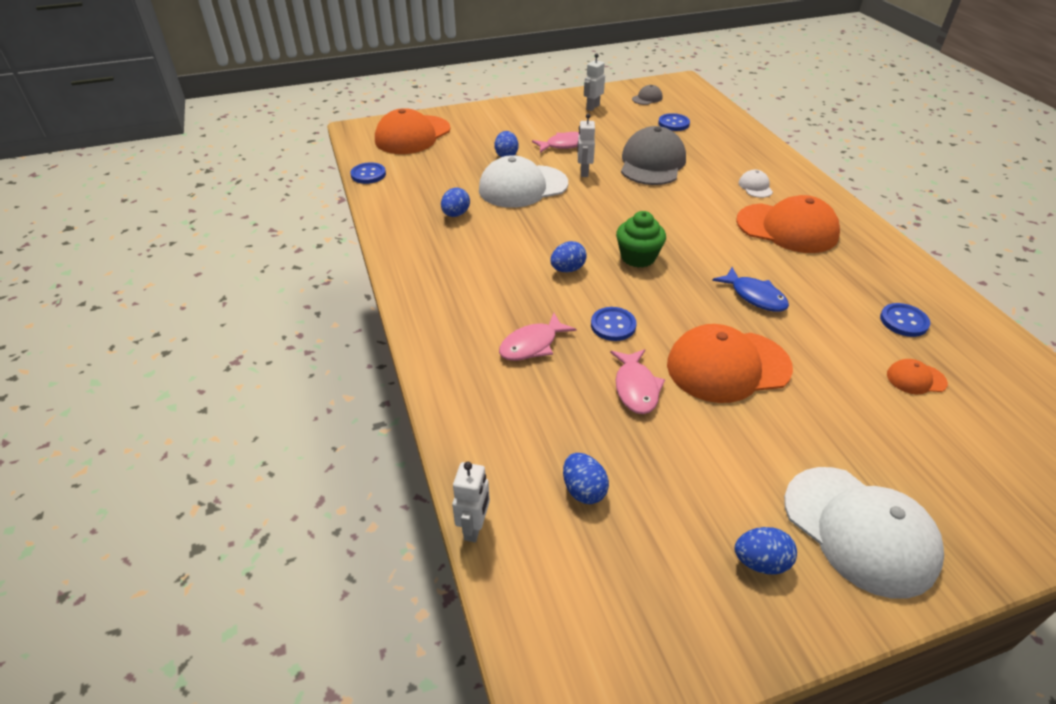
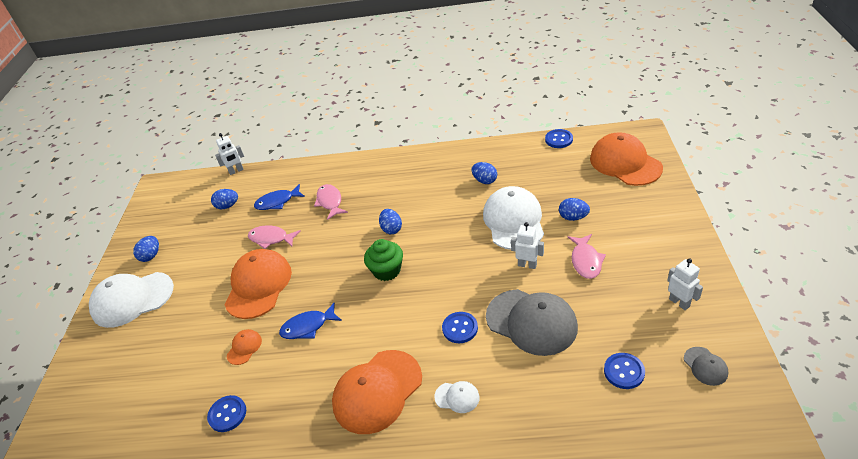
camera: 115 degrees right, 0 degrees up
white robot [452,462,490,542] -> white robot turned 60 degrees counterclockwise [215,133,244,175]
blue button [591,307,636,341] -> blue button moved to [442,312,478,343]
orange cap [887,359,948,394] -> orange cap moved to [227,329,262,365]
none -> blue fish [254,184,305,210]

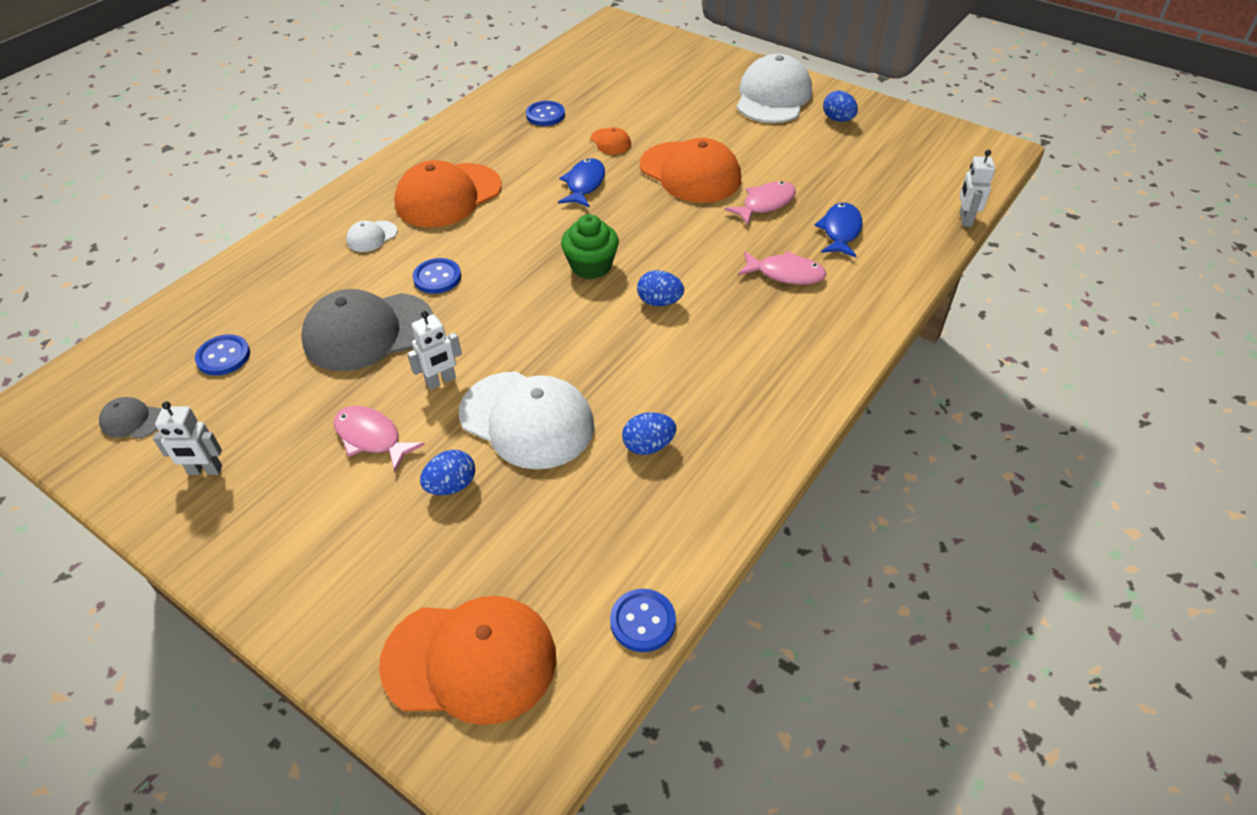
camera: 120 degrees right, 5 degrees up
blue egg [211,189,238,209] -> none
orange cap [332,350,422,434] -> orange cap turned 120 degrees counterclockwise [394,160,502,227]

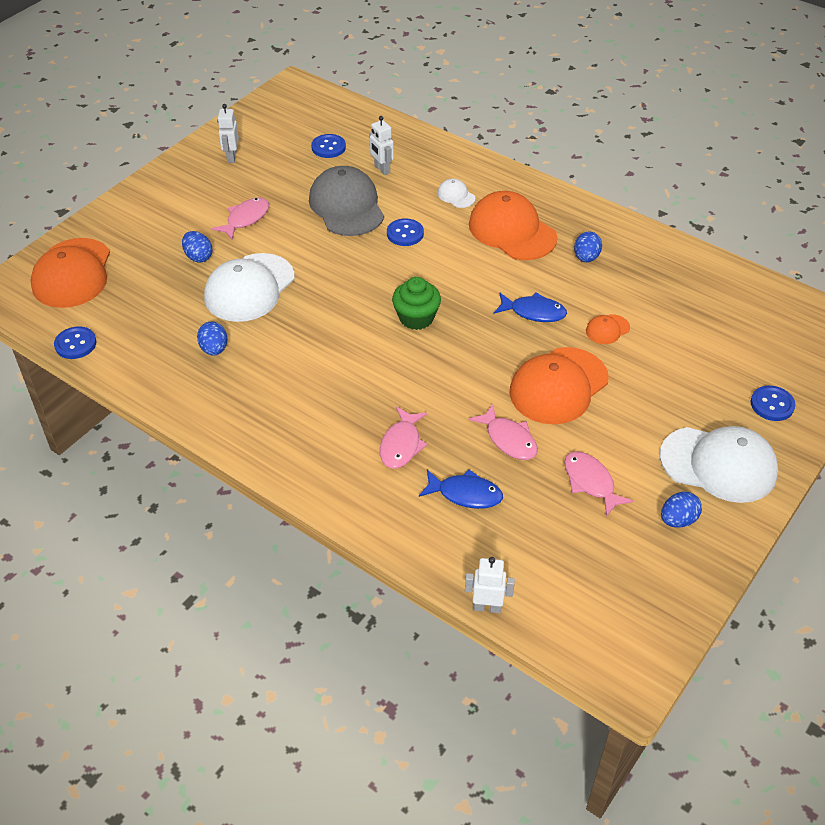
camera: 90 degrees right, 0 degrees up
grey cap [99,397,161,439] -> none
white robot [407,311,462,390] -> white robot moved to [369,116,394,175]
blue button [526,101,565,126] -> blue button moved to [751,386,795,421]
blue egg [637,270,684,306] -> blue egg moved to [574,232,602,262]
none -> pink fish [564,451,633,517]

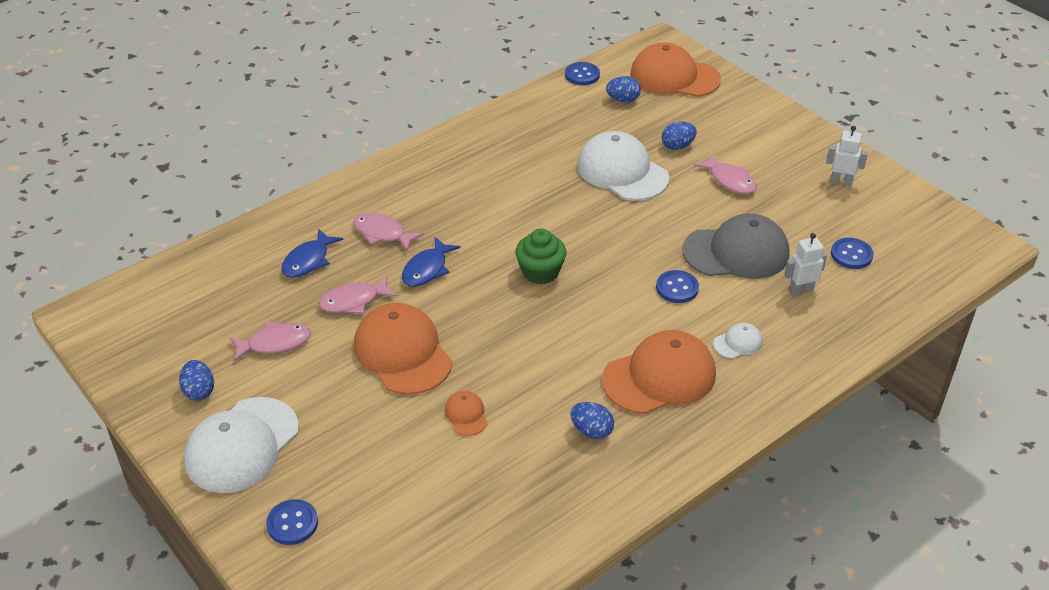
camera: 105 degrees right, 5 degrees down
blue egg [197,322,227,356] -> blue egg moved to [606,76,641,103]
white robot [465,557,515,613] -> none
blue fish [494,293,567,322] -> blue fish moved to [402,237,461,287]

